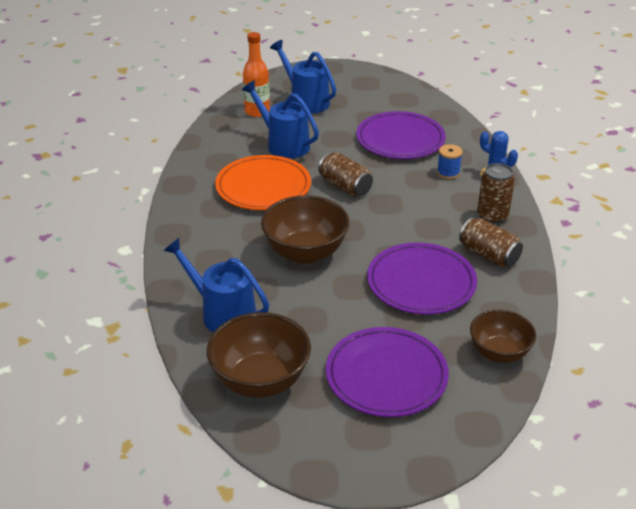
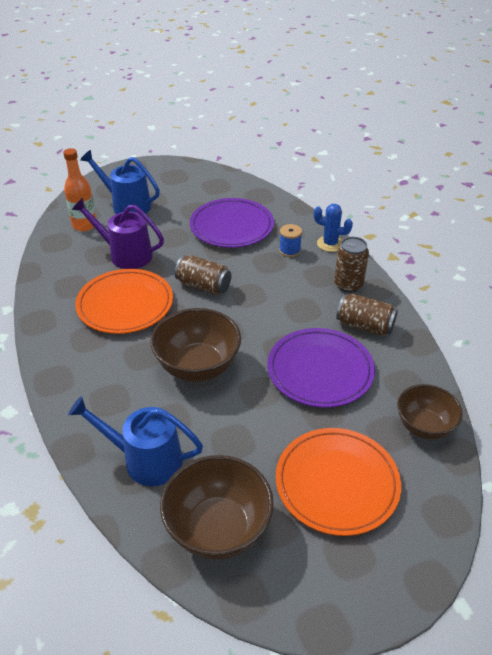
camera: 20 degrees left, 5 degrees up
blue watering can [242,81,319,159] -> purple watering can [72,198,164,269]
purple plate [326,327,449,417] -> orange plate [276,428,401,536]

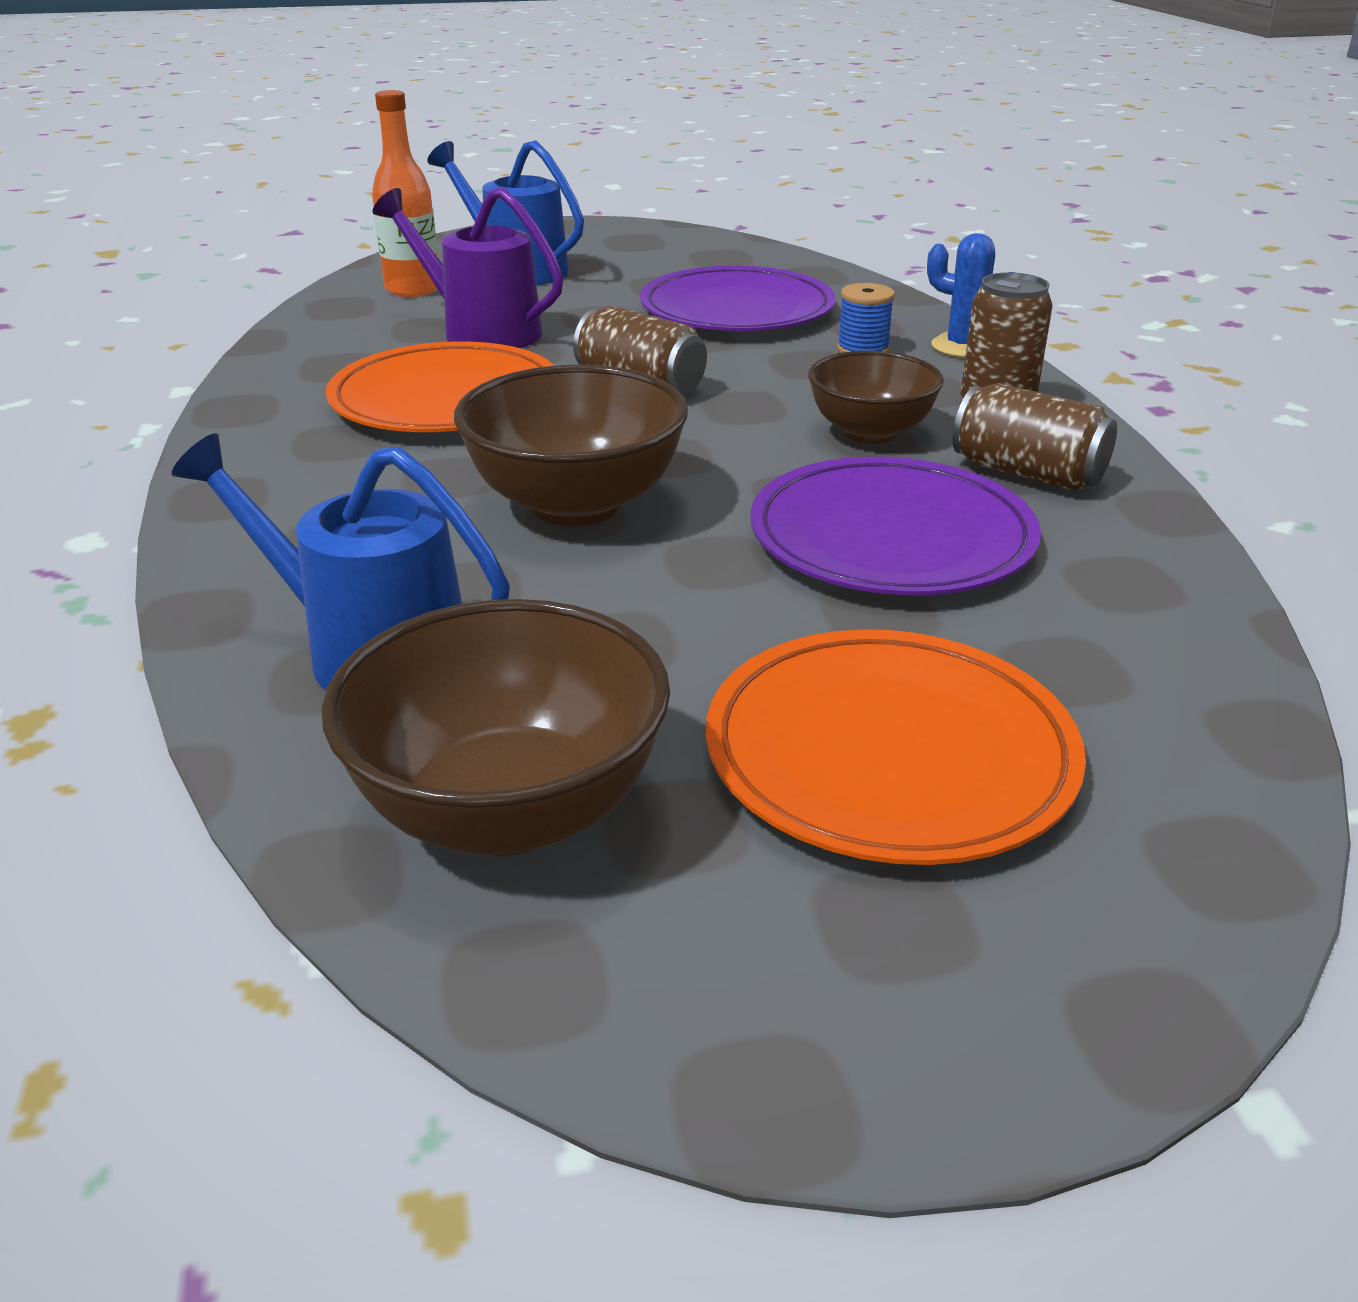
camera: 10 degrees right, 10 degrees down
brown bowl [397,384,463,440] -> brown bowl moved to [808,351,944,444]

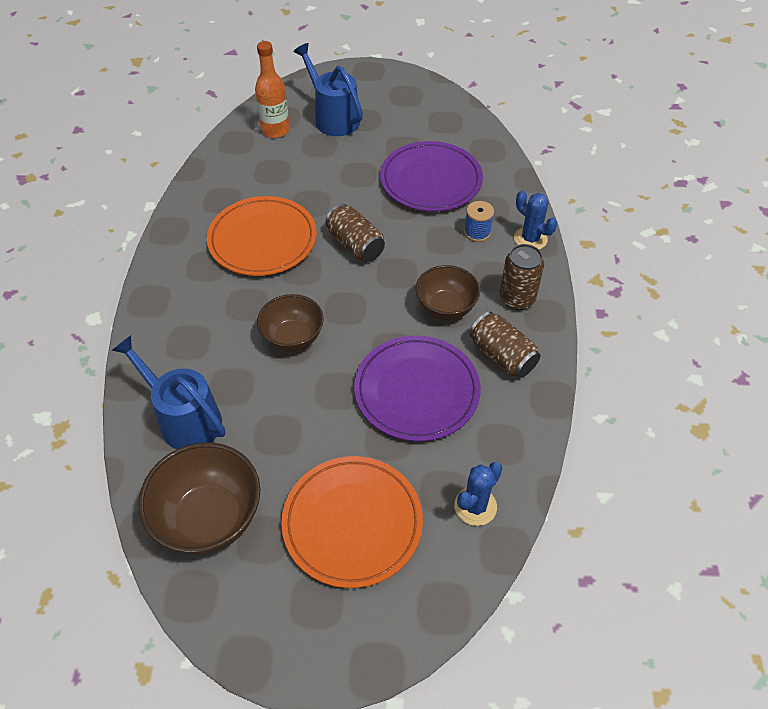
camera: 15 degrees right, 20 degrees up
purple watering can [372,187,563,348] -> none
brown bowl [454,365,688,526] -> brown bowl [257,294,324,352], size x0.66
none -> blue cactus [454,462,503,526]

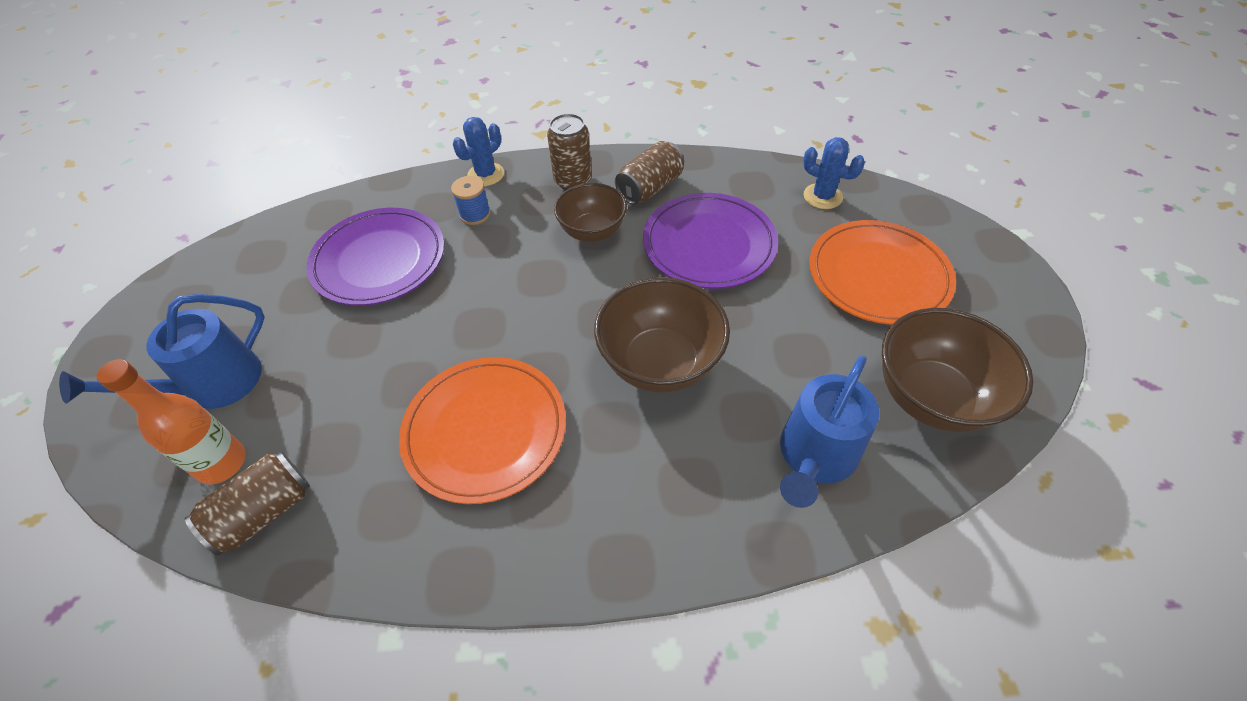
camera: 95 degrees left, 0 degrees up
brown bowl [257,294,324,352] -> brown bowl [594,277,730,393], size x1.52
brown can [325,204,385,262] -> brown can moved to [185,452,310,556]

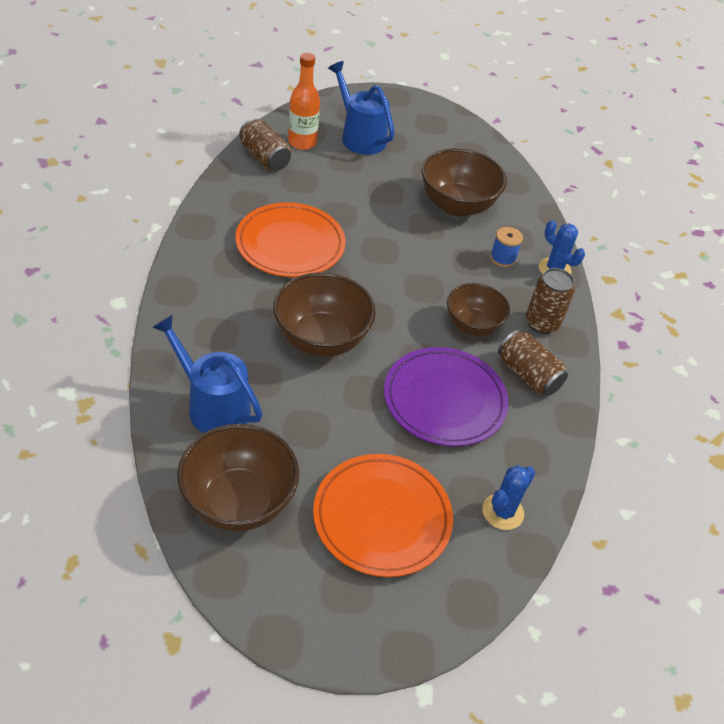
camera: 90 degrees right, 5 degrees down
purple plate [307,208,444,306] -> brown bowl [422,148,507,217]

